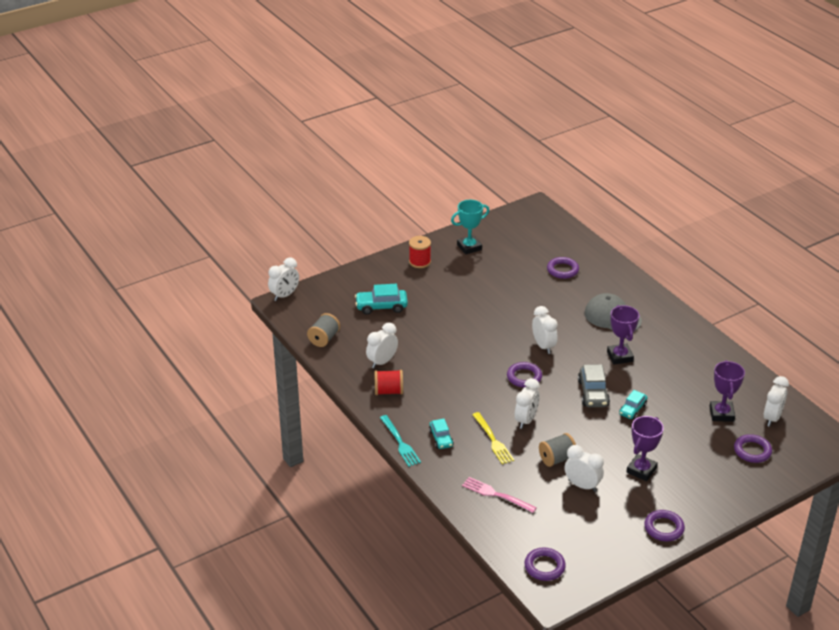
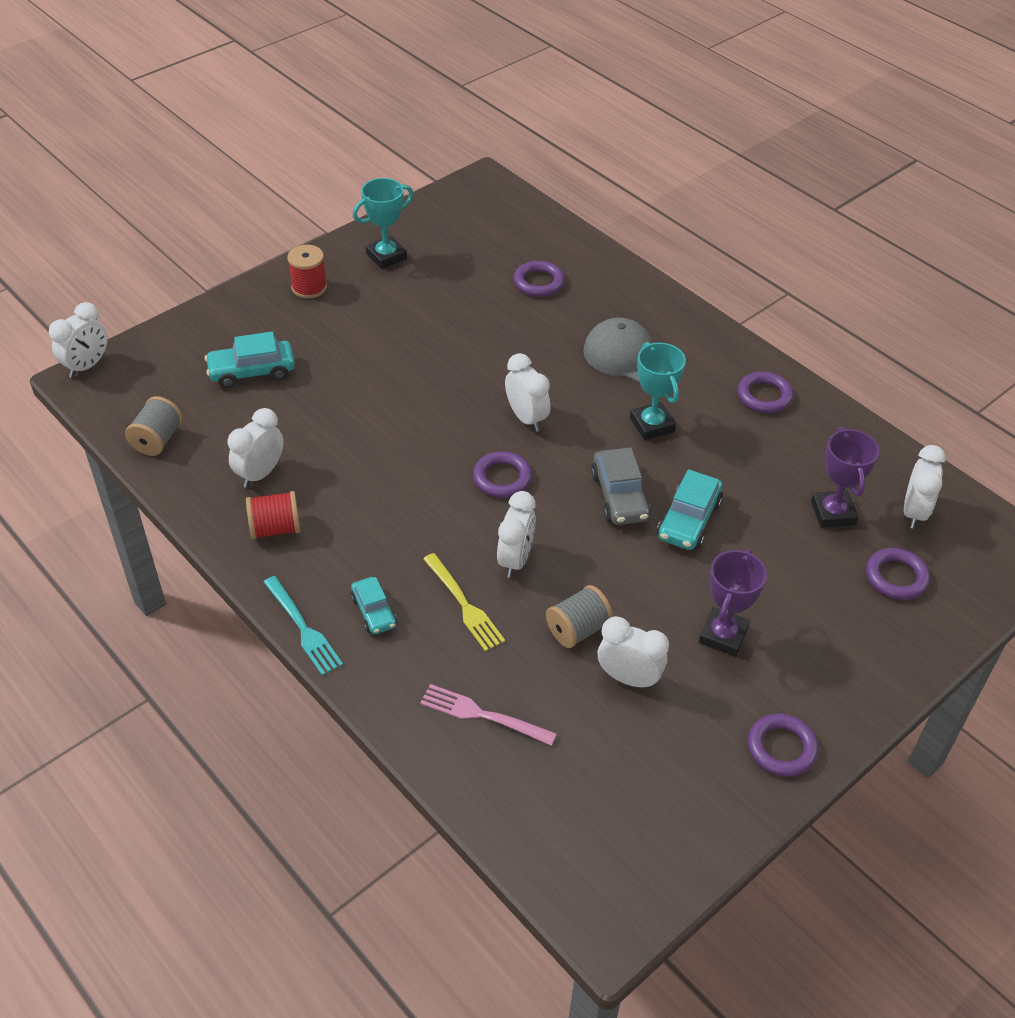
camera: 10 degrees left, 10 degrees up
purple ring [525,548,566,581] -> purple ring moved to [738,372,793,413]
purple trophy [607,305,639,364] -> turquoise trophy [630,342,686,440]
turquoise car [619,390,647,420] -> turquoise car [657,469,723,550], size x1.53

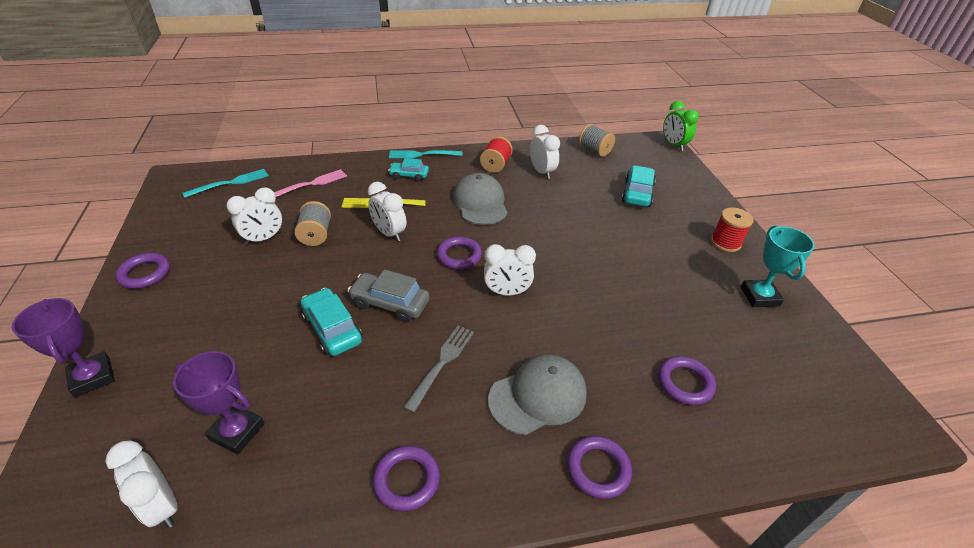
camera: 120 degrees right, 5 degrees down
white clock [49,302,107,378] -> green clock [663,101,699,151]
turquoise trophy [630,342,686,440] -> grey fork [403,326,474,413]
purple trophy [699,549,767,657] -> purple trophy moved to [12,298,115,398]
purple ring [866,548,930,600] -> purple ring moved to [567,436,632,499]
none -> turquoise fork [182,169,269,198]
none -> grey cap [453,173,508,225]

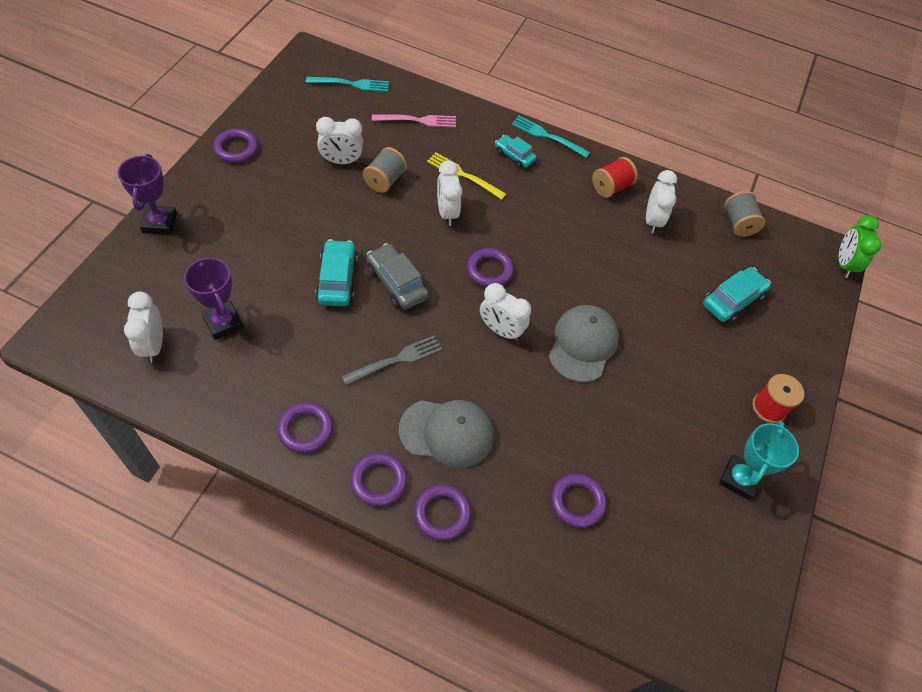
camera: 30 degrees right, 15 degrees up
grey cap [453,173,508,225] -> grey cap moved to [549,305,619,382]
none -> purple ring [351,452,407,506]

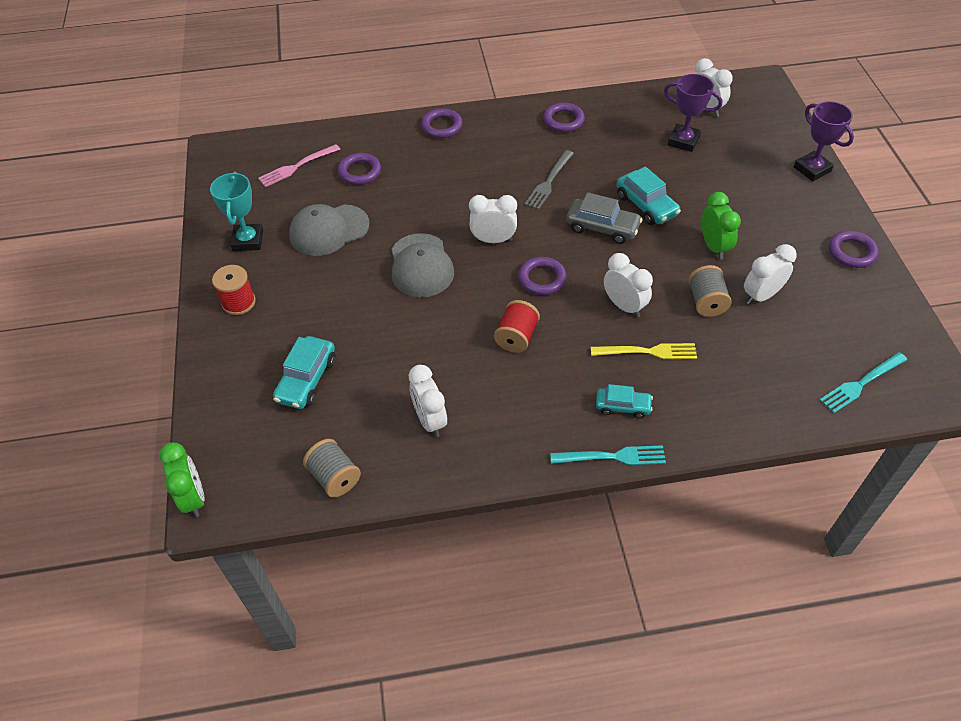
camera: 155 degrees right, 5 degrees down
purple ring [351,452,407,506] -> none
pink fork [372,114,456,128] -> pink fork moved to [258,144,340,187]
grey cap [399,400,494,468] -> grey cap moved to [289,204,369,256]
red spool [592,157,638,198] -> red spool moved to [494,300,540,353]
none -> green clock [702,192,741,260]

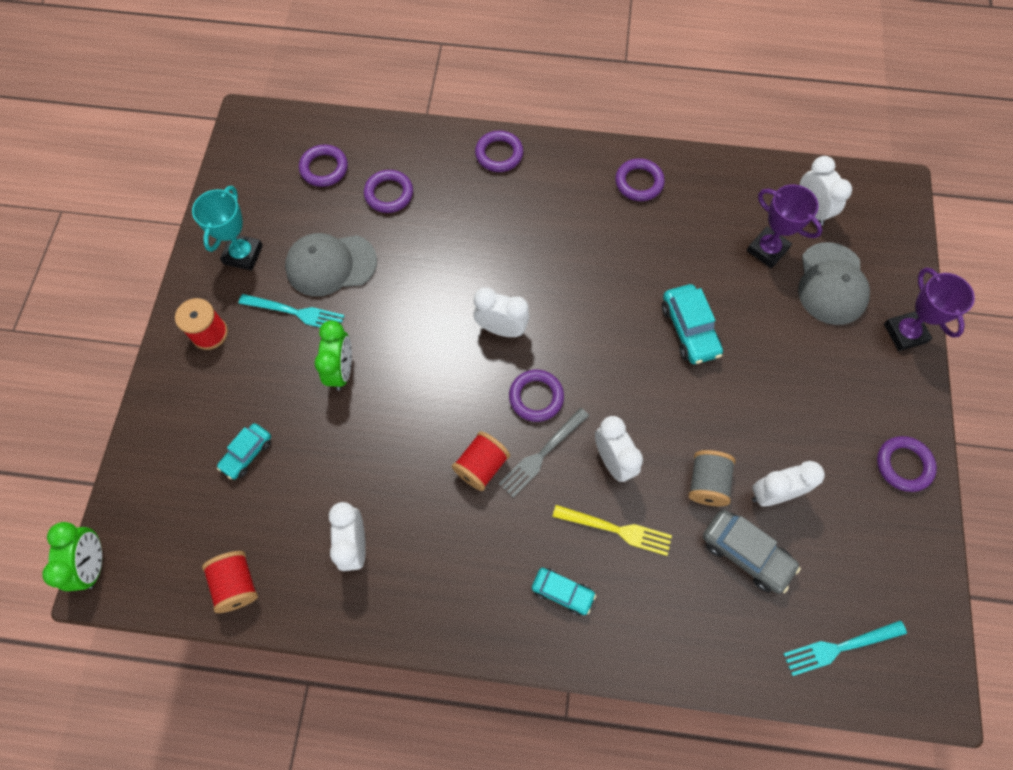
camera: 15 degrees right, 15 degrees up
pink fork [258,144,340,187] -> purple ring [299,144,348,187]
turquoise car [273,336,336,409] -> turquoise car [217,423,271,479], size x0.65
grey spool [303,439,361,498] -> red spool [202,551,258,613]
grey cap [392,233,454,297] -> grey cap moved to [798,242,870,325]
grey fork [524,150,574,210] -> grey fork moved to [499,408,589,498]
turquoise fork [550,445,666,465] -> turquoise fork moved to [239,294,345,328]
grey car [566,192,643,244] -> grey car moved to [703,510,801,593]
green clock [702,192,741,260] -> green clock moved to [314,320,352,391]

